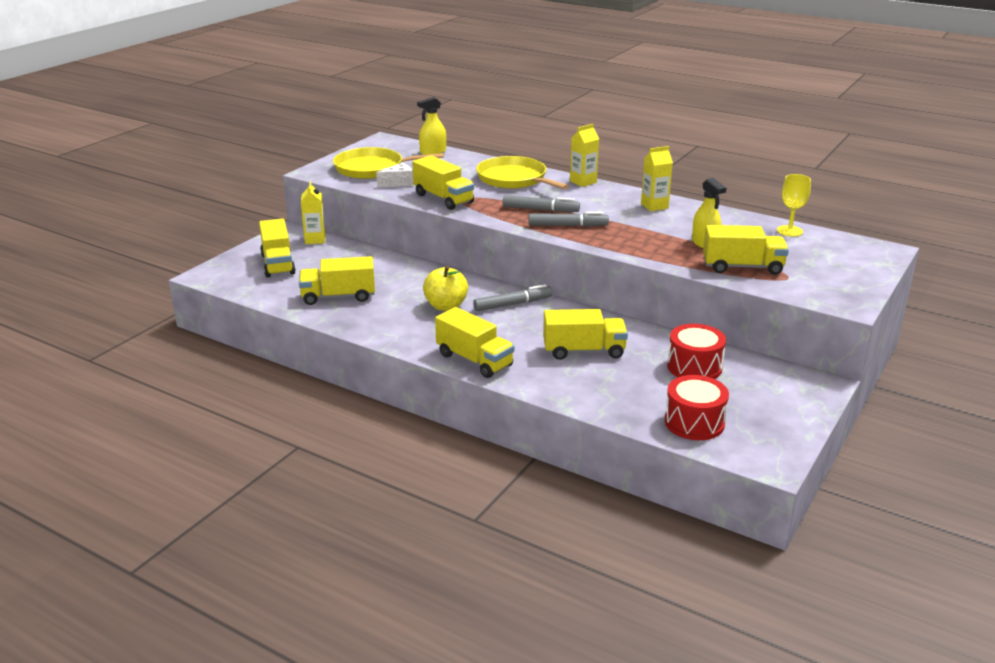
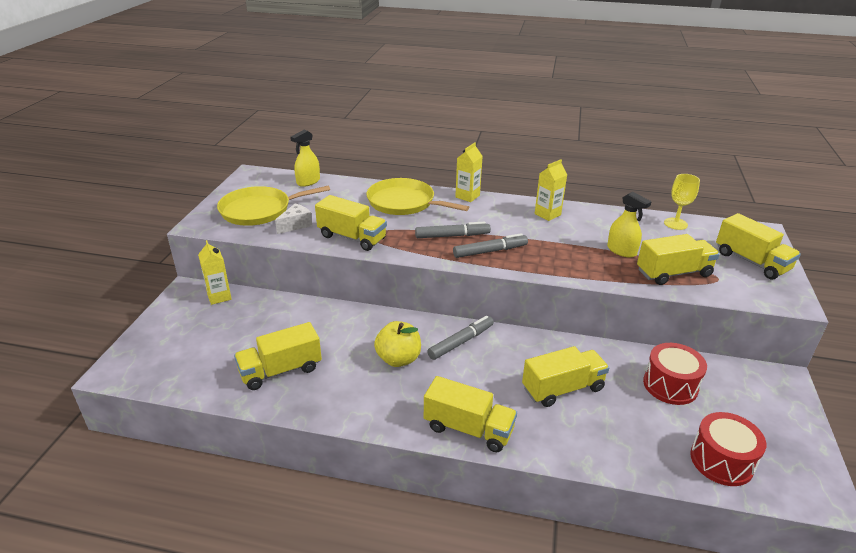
camera: 20 degrees left, 5 degrees up
yellow truck [259,218,296,278] -> yellow truck moved to [716,213,801,279]

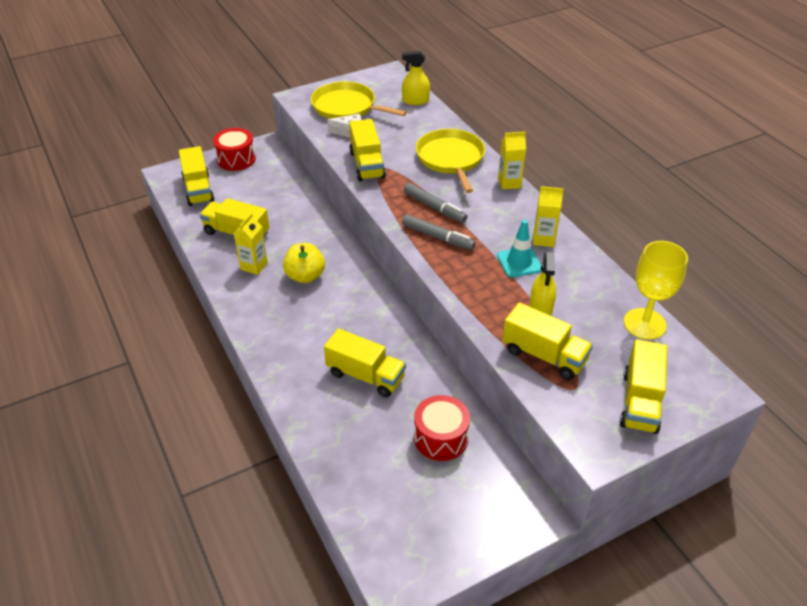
camera: 50 degrees right, 10 degrees up
yellow carton [198,240,232,305] -> yellow carton moved to [234,213,268,275]
yellow truck [424,376,517,452] -> yellow truck moved to [179,146,215,206]
grey marker [427,316,494,360] -> none
yellow goblet [664,174,700,230] -> yellow goblet [624,241,688,340], size x1.50
red drum [690,412,766,486] -> red drum moved to [213,128,256,171]
none -> turquoise traffic cone [497,220,541,277]

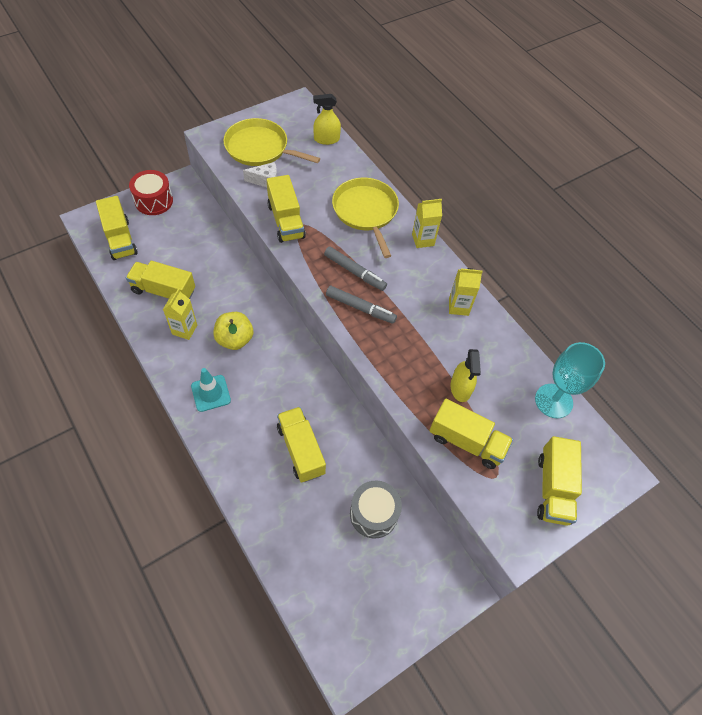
camera: 10 degrees left, 15 degrees up
yellow truck [324,328,406,397] -> yellow truck turned 135 degrees counterclockwise [277,407,326,483]
red drum [414,395,470,461] -> grey drum [350,481,402,539]
turquoise traffic cone [497,220,541,277] -> turquoise traffic cone moved to [191,368,231,412]
yellow goblet [624,241,688,340] -> turquoise goblet [535,342,605,418]

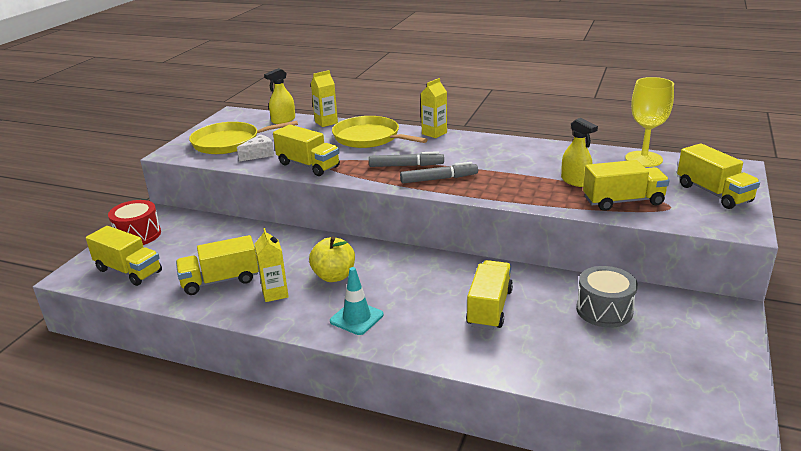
camera: 30 degrees left, 30 degrees down
yellow truck [277,407,326,483] -> yellow truck turned 75 degrees clockwise [466,260,513,330]
yellow carton [449,268,483,316] -> yellow carton moved to [311,70,338,127]
turquoise goblet [535,342,605,418] -> yellow goblet [625,77,674,167]

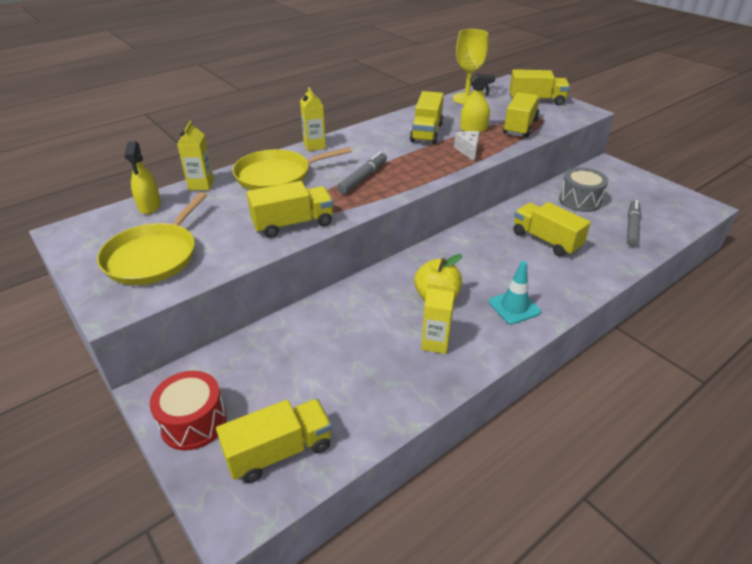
camera: 60 degrees left, 10 degrees up
yellow truck [176,235,259,295] -> yellow truck moved to [410,91,444,144]
white cheese [237,134,274,162] -> white cheese moved to [454,131,479,162]
grey marker [400,162,478,183] -> grey marker moved to [627,200,641,247]

